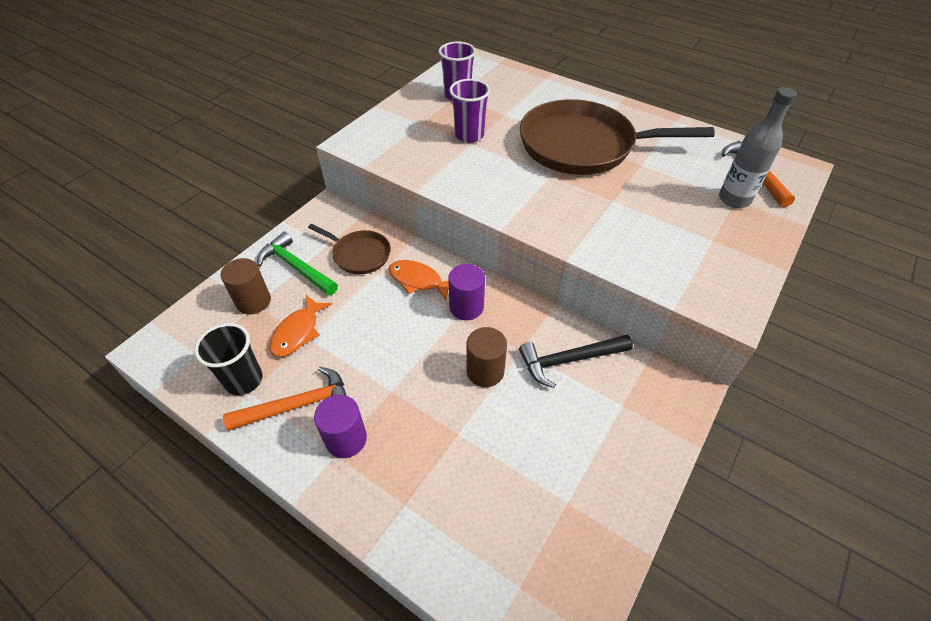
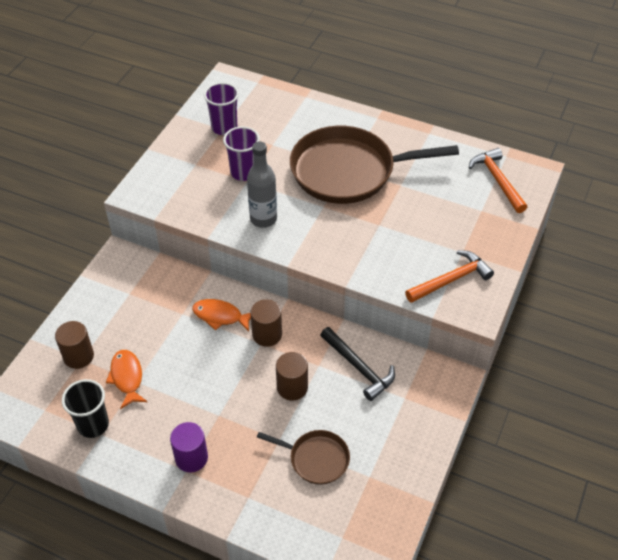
camera: 10 degrees left, 0 degrees up
orange hammer [223,367,347,431] -> orange hammer moved to [405,250,494,303]
green hammer [257,232,338,295] -> none
orange fish [269,295,332,357] -> orange fish turned 150 degrees clockwise [106,350,147,409]
brown pan [308,224,390,274] -> brown pan moved to [257,430,350,485]
purple cylinder [448,264,485,320] -> brown cylinder [250,299,282,347]
black hammer [519,335,633,388] -> black hammer turned 105 degrees counterclockwise [320,327,395,401]
grey bottle [719,87,797,208] -> grey bottle moved to [247,141,277,228]

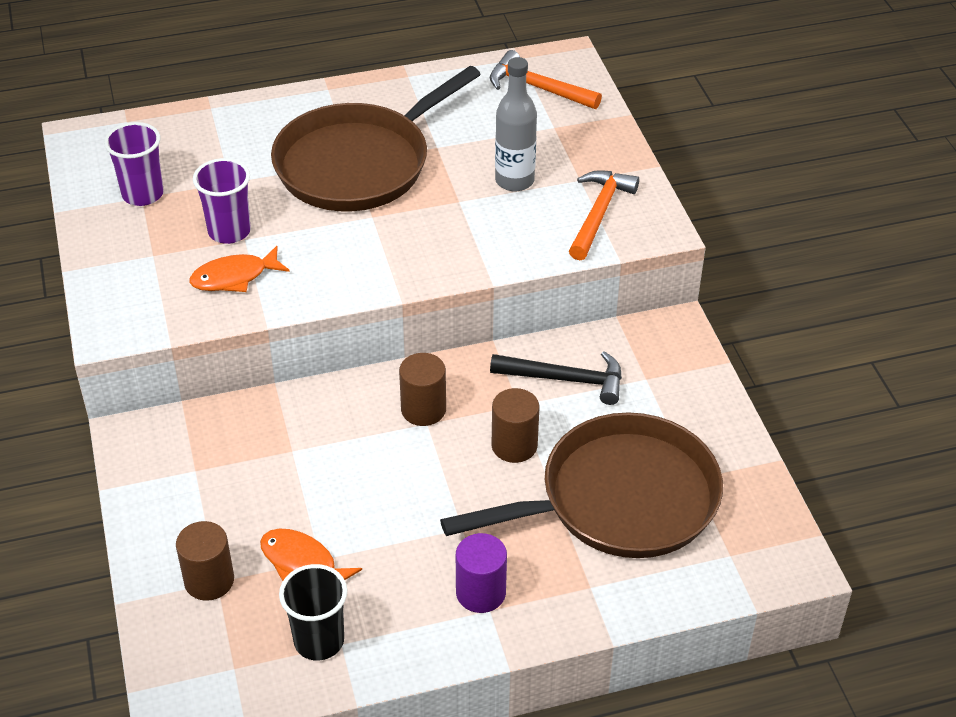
camera: 40 degrees left, 5 degrees down
orange fish [192,299,251,332] -> orange fish moved to [190,246,290,292]
grey bottle [247,141,277,228] -> grey bottle moved to [495,57,537,191]
brown pan [257,430,350,485] -> brown pan [440,413,723,558], size x2.07

